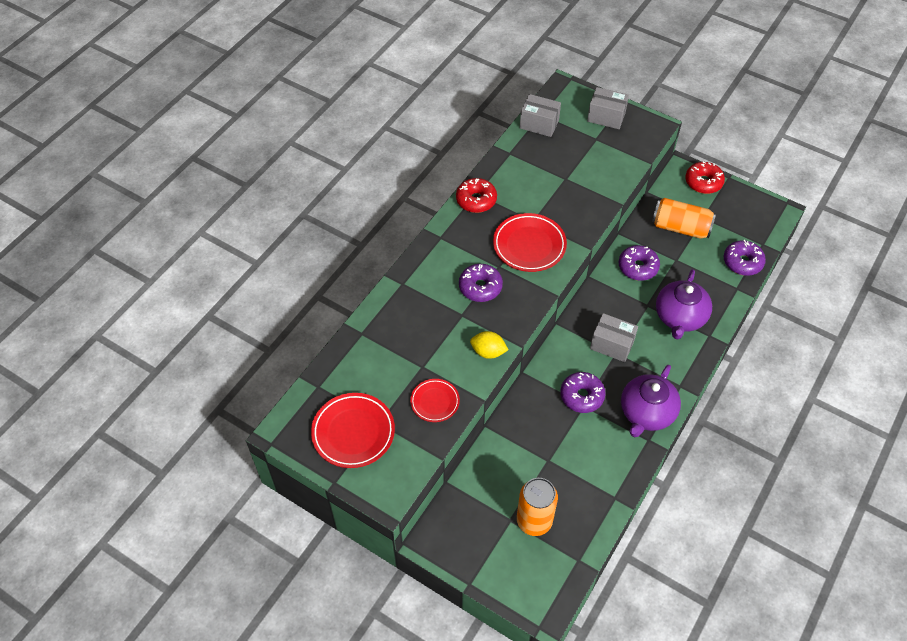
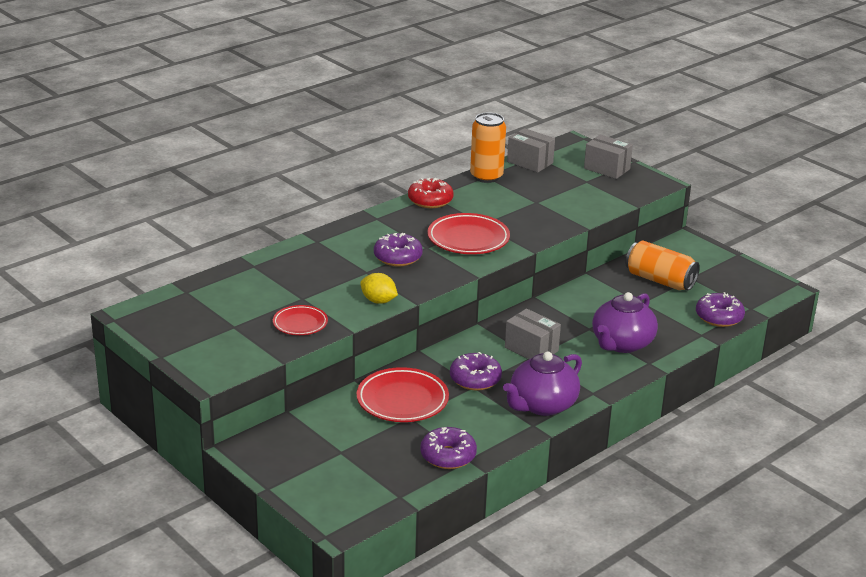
camera: 15 degrees right, 25 degrees down
red plate [311,393,395,468] -> red plate moved to [357,367,449,422]
orange can [517,478,558,536] -> orange can moved to [470,112,506,183]
purple donut [619,245,660,281] -> purple donut moved to [420,427,477,469]
red donut [685,161,725,194] -> none

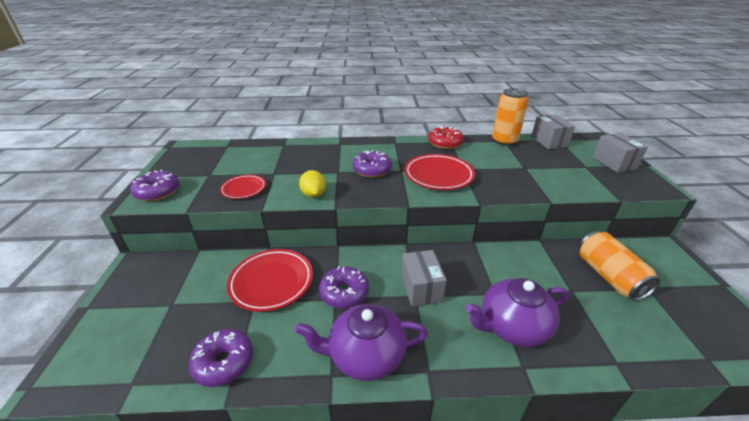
camera: 40 degrees right, 5 degrees up
purple donut [696,292,745,327] -> purple donut moved to [130,170,179,201]

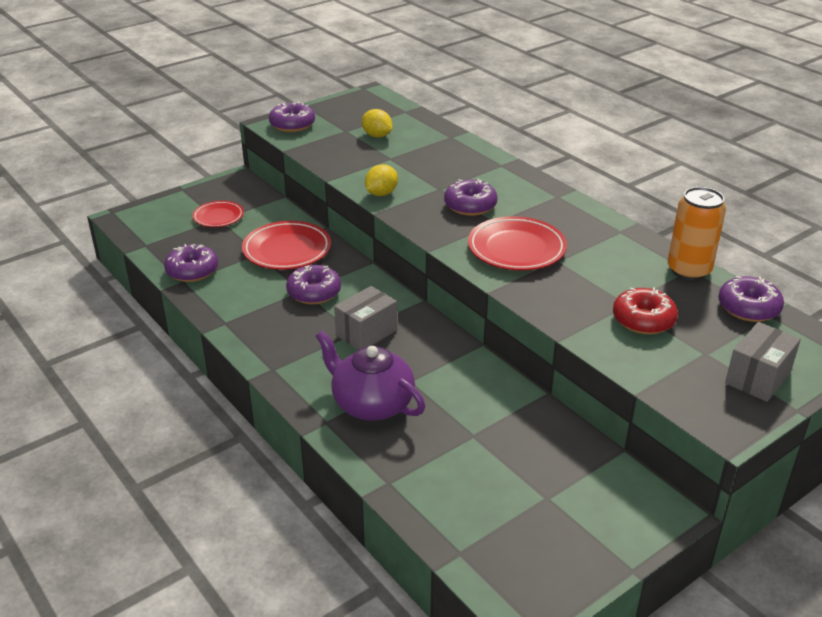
camera: 55 degrees right, 0 degrees up
red plate [220,175,266,199] -> red plate moved to [192,201,244,227]
purple teapot [295,304,428,381] -> none
red donut [428,126,464,149] -> red donut moved to [613,288,678,334]
grey box [531,115,575,149] -> purple donut [718,276,784,322]
orange can [579,231,661,301] -> none
none -> yellow lemon [362,109,392,138]

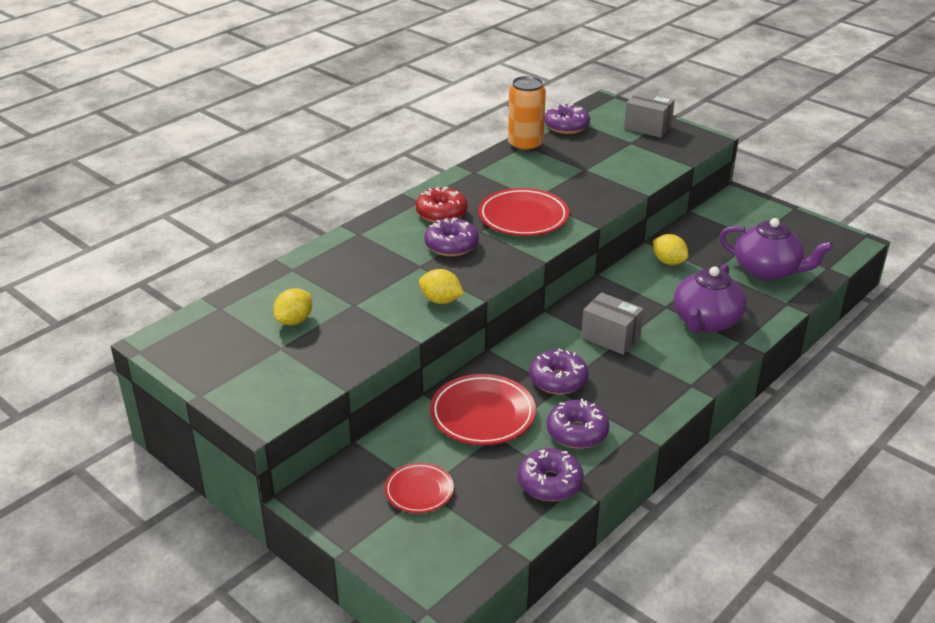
camera: 100 degrees left, 0 degrees up
purple donut [269,102,315,132] -> purple donut moved to [547,398,609,449]
red donut [613,288,678,334] -> red donut moved to [416,186,468,222]
none -> yellow lemon [653,234,688,265]
none -> purple teapot [719,218,833,281]

